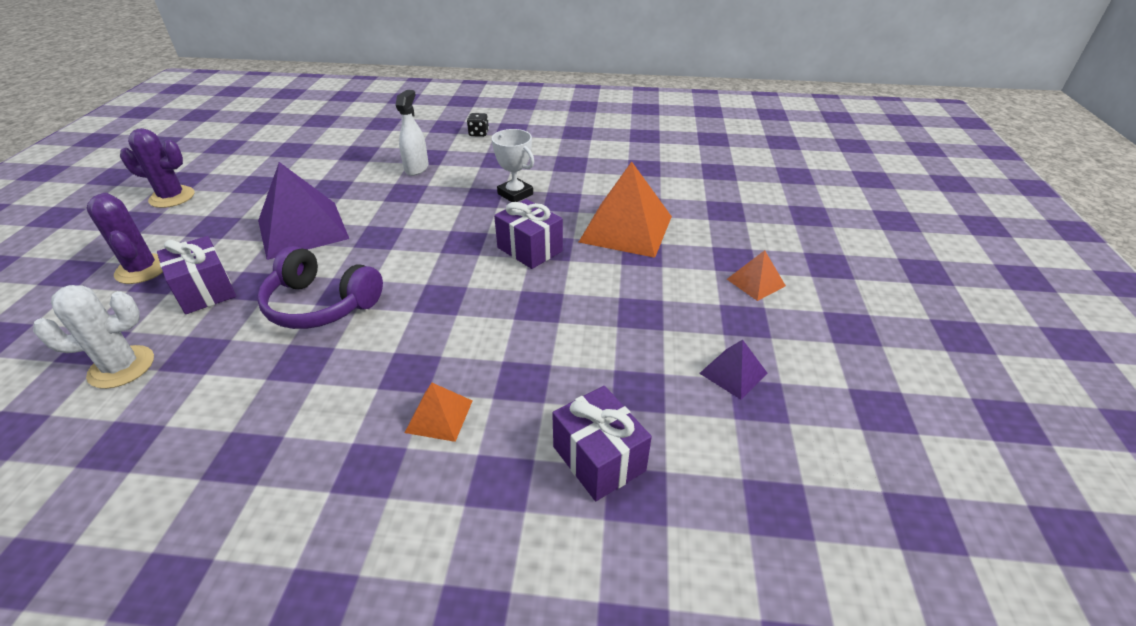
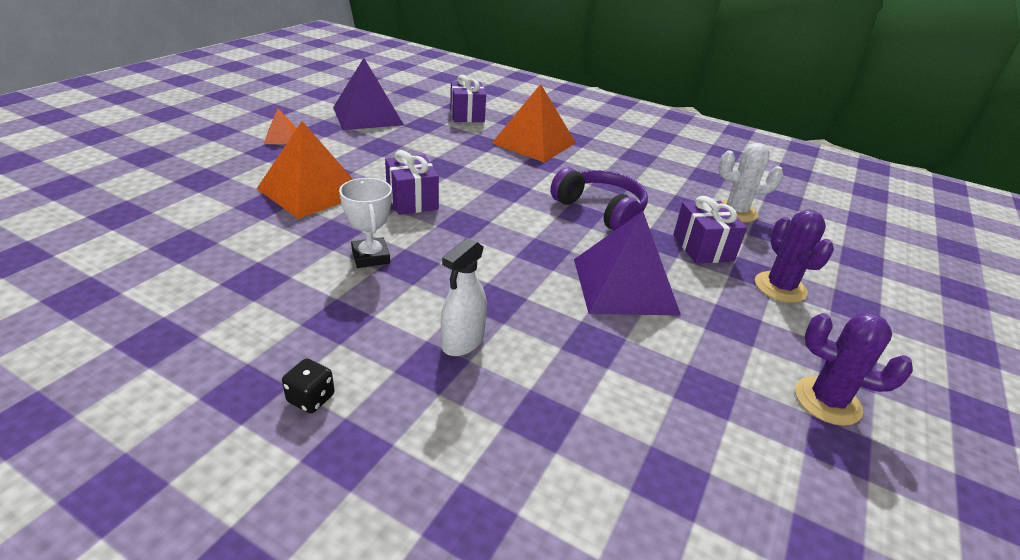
camera: 160 degrees left, 5 degrees down
orange pyramid [405,383,472,442] -> orange pyramid [492,84,576,162], size x2.08
purple pyramid [699,340,768,400] -> purple pyramid [333,58,404,130], size x2.08

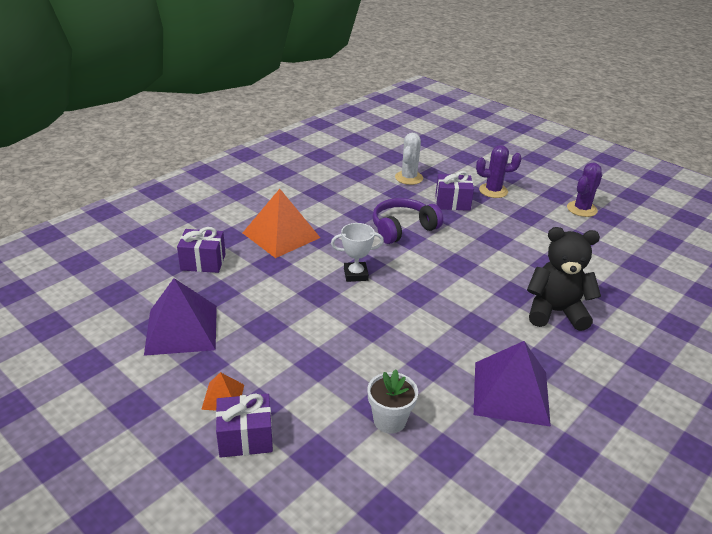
camera: 75 degrees left, 0 degrees up
orange pyramid [257,121,353,219] -> none
black dice [282,358,335,413] -> none
white trophy [339,178,392,268] -> white trophy moved to [331,223,384,282]
purple gift [385,150,439,215] -> purple gift moved to [216,393,273,458]
white spray bottle [441,238,487,356] -> black teddy bear [527,227,601,331]
purple pyramid [574,211,681,315] -> purple pyramid moved to [474,341,551,427]
none -> white flower pot [368,370,418,433]

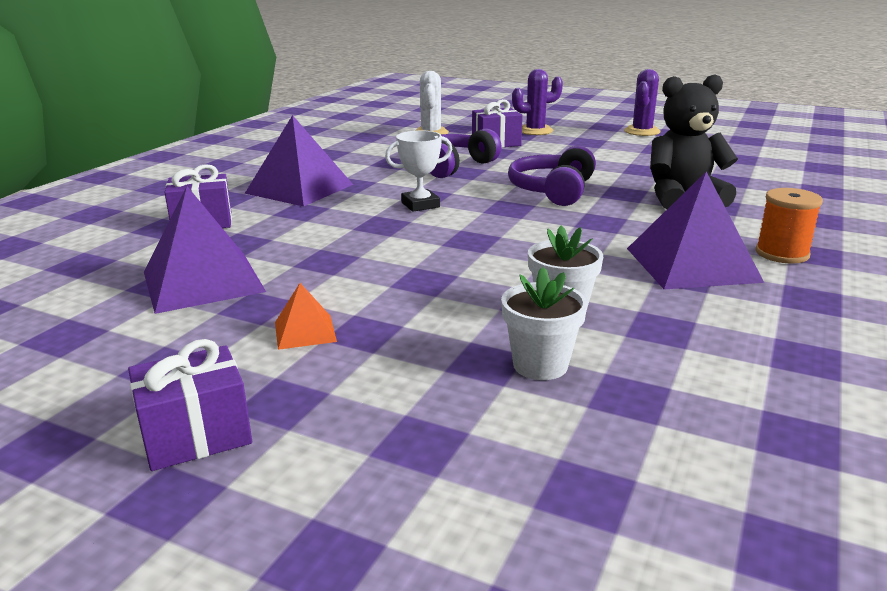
camera: 15 degrees left, 10 degrees down
purple gift [216,393,273,458] -> purple gift moved to [128,339,252,471]
orange pyramid [243,189,320,258] -> purple pyramid [244,115,353,207]
none -> white flower pot [501,267,588,380]
none -> purple headphones [508,146,596,206]
none -> orange spool [756,188,823,264]

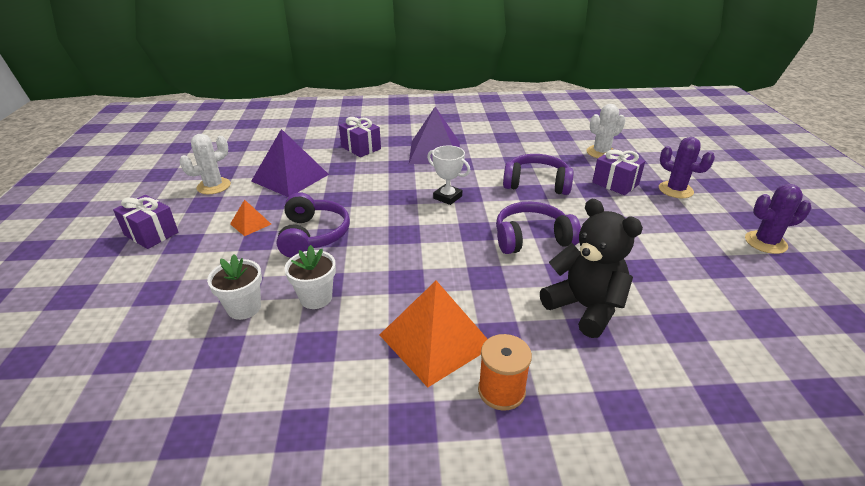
camera: 60 degrees right, 10 degrees up
purple pyramid [627,172,764,289] -> orange pyramid [380,281,487,388]
none -> white cactus [179,134,231,194]
none -> purple headphones [276,192,350,258]

